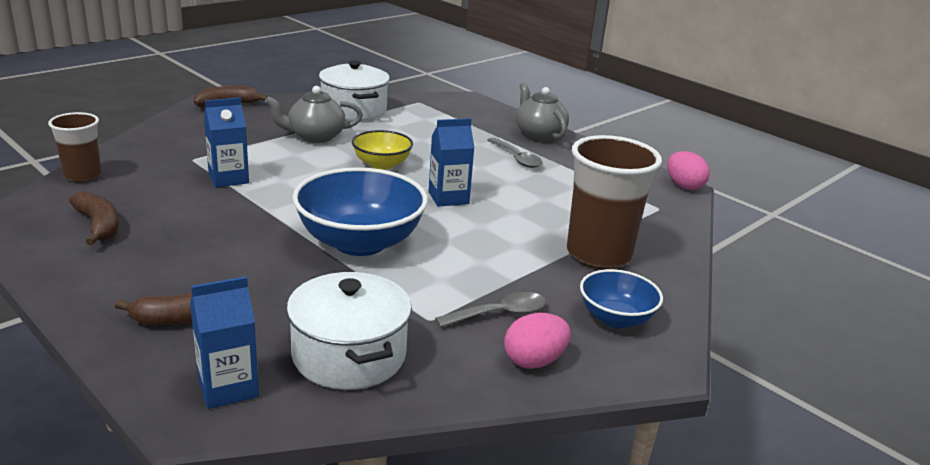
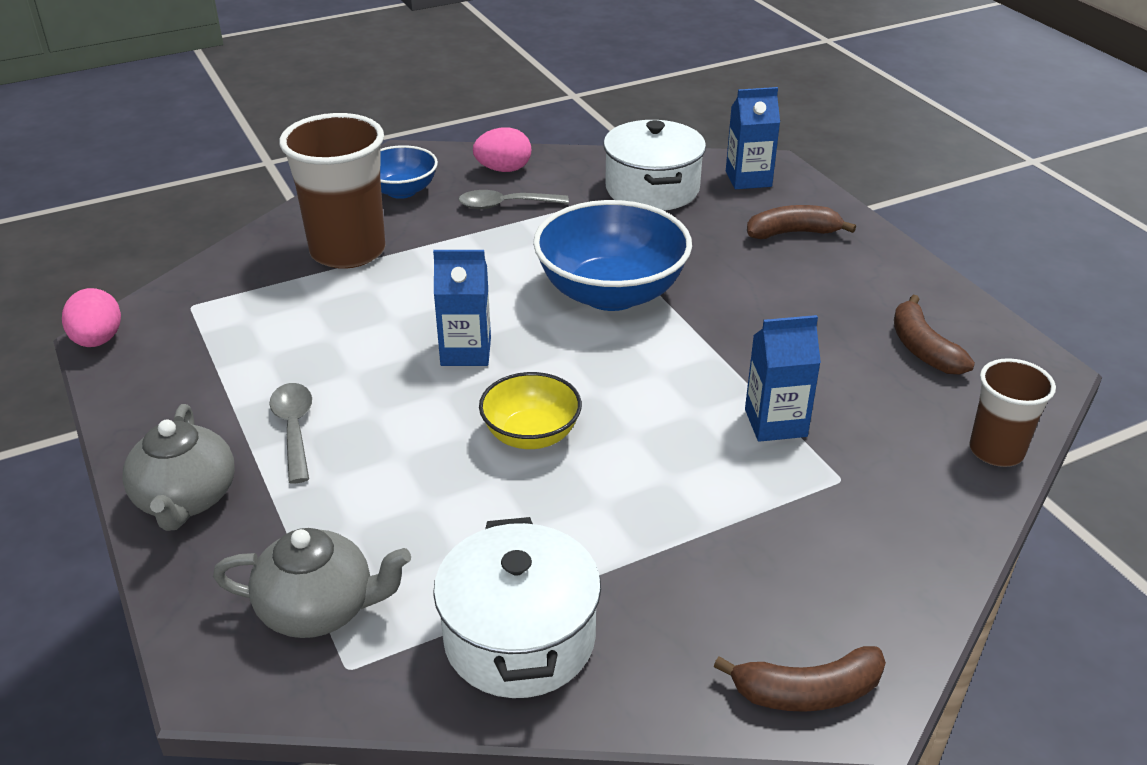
camera: 160 degrees left, 10 degrees up
grey teapot [265,86,363,143] -> grey teapot moved to [213,528,411,638]

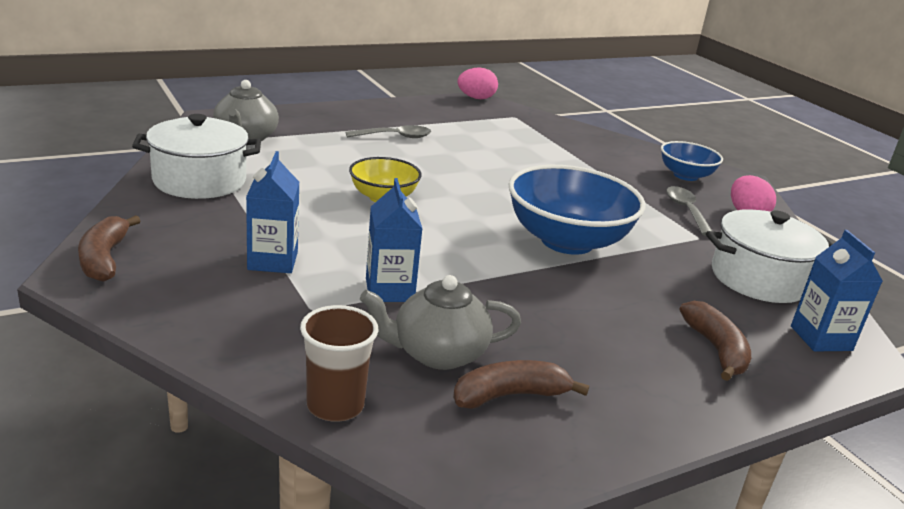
camera: 85 degrees right, 10 degrees down
grey teapot [122,404,235,531] -> grey teapot moved to [360,275,521,370]
brown cup [279,113,385,269] -> none
blue carton [433,250,491,366] -> blue carton moved to [246,151,299,273]

